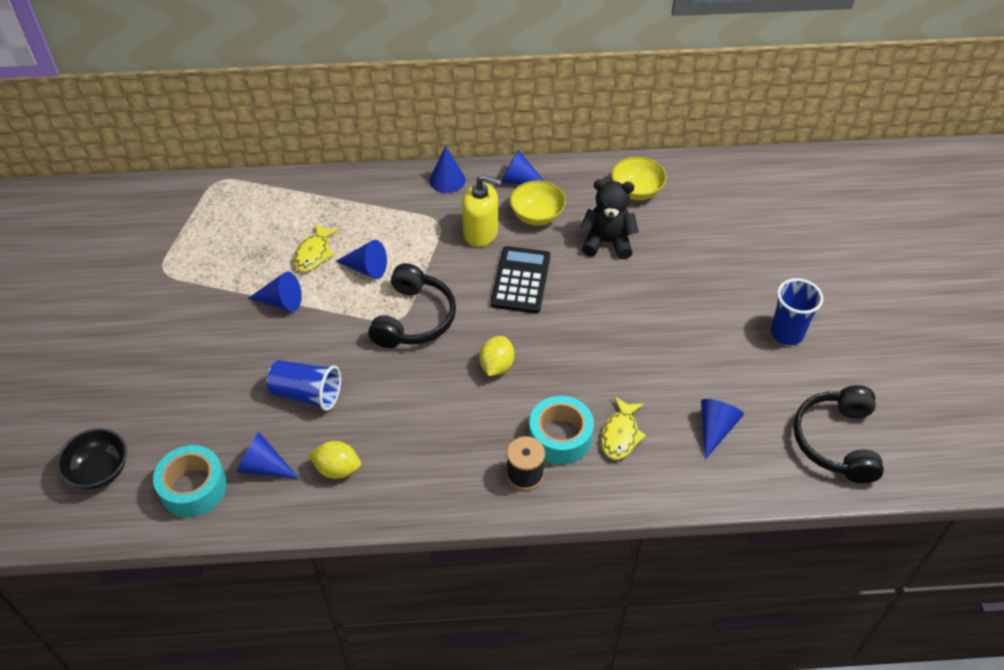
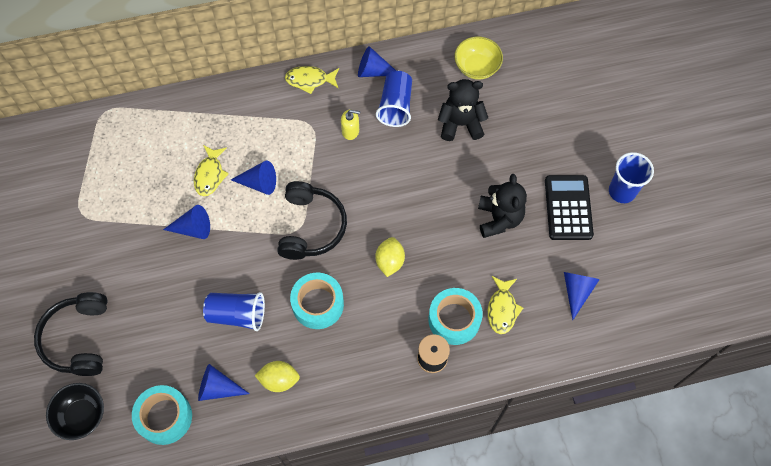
camera: 10 degrees left, 15 degrees up
blue cone [429,146,466,193] -> yellow fish [285,66,339,94]
yellow soap dispenser [462,174,502,247] -> yellow soap dispenser [341,110,360,140], size x0.58
black calculator [491,246,550,313] -> black calculator moved to [545,175,594,240]
yellow bowl [510,181,566,226] -> blue cup [376,71,412,127]
black headphones [793,385,884,483] -> black headphones moved to [34,292,108,376]
none -> turquoise tape [290,273,344,329]
none -> black teddy bear [478,174,527,238]

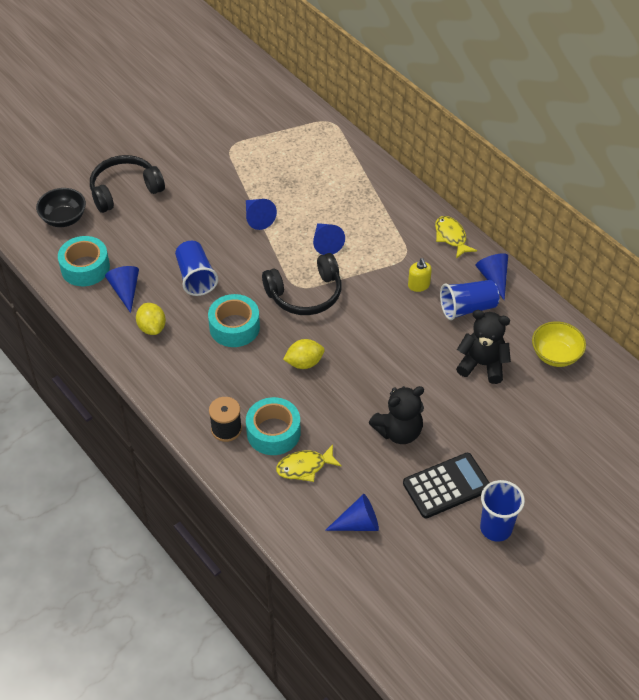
camera: 65 degrees right, 15 degrees down
yellow fish [194,145,229,196] -> none
black teddy bear [438,79,488,141] -> black teddy bear turned 45 degrees counterclockwise [456,310,511,384]

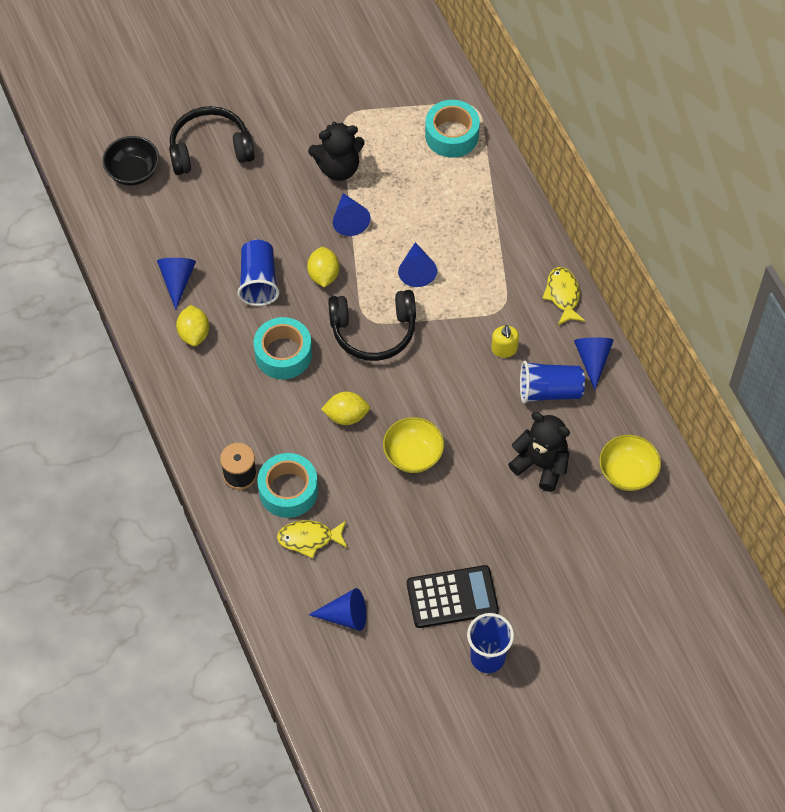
camera: 15 degrees right, 10 degrees up
turquoise tape [58,236,110,286] -> turquoise tape moved to [425,100,480,158]
black teddy bear [369,386,424,444] -> black teddy bear moved to [308,122,365,181]
none -> yellow lemon [307,247,339,287]
none -> yellow bowl [383,417,444,473]

